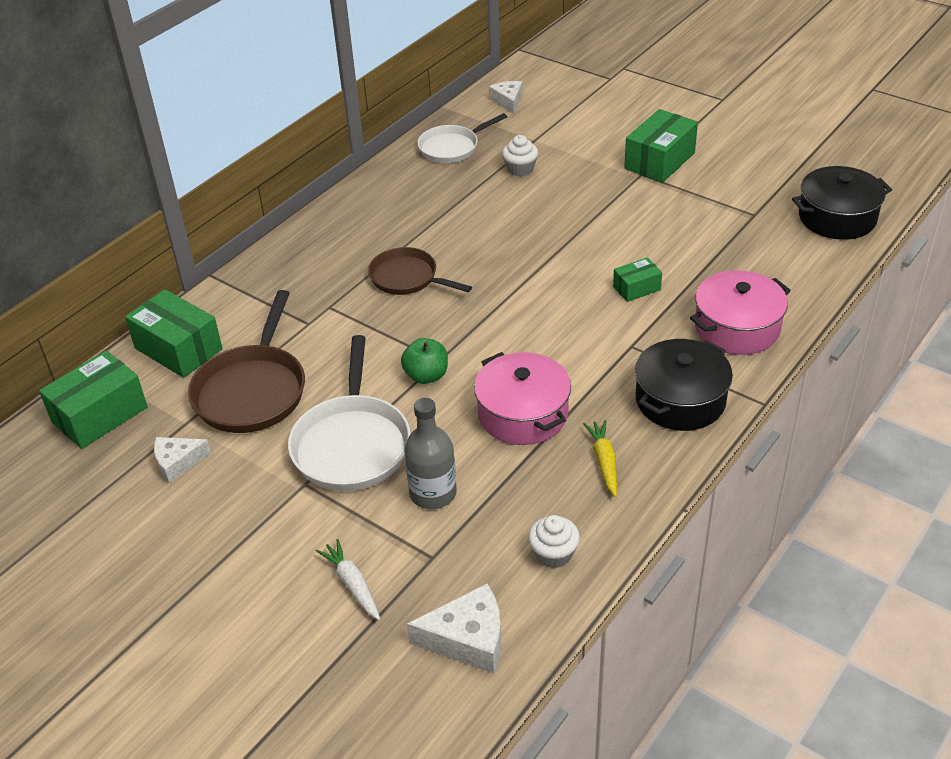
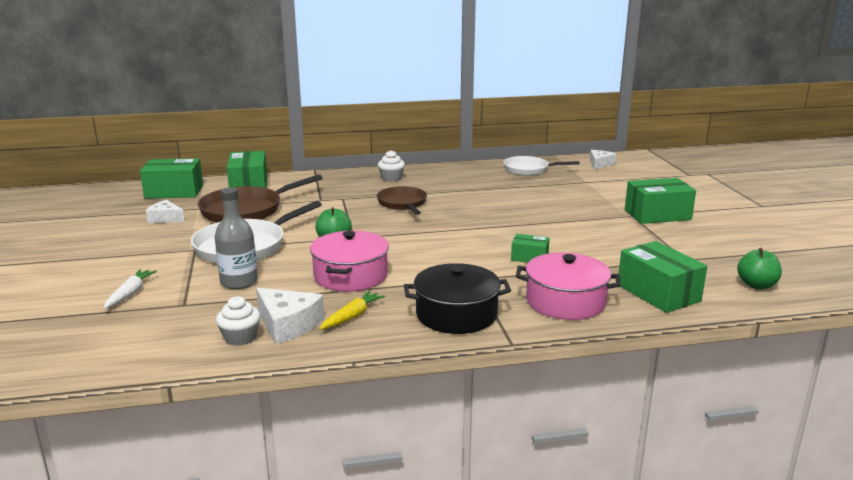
camera: 40 degrees right, 20 degrees down
white cheese [407,584,501,674] -> white cheese moved to [256,288,324,344]
white cupcake [502,135,538,176] -> white cupcake moved to [378,150,405,182]
black pot [792,166,892,240] -> green apple [737,248,782,289]
none -> green box [619,241,707,313]

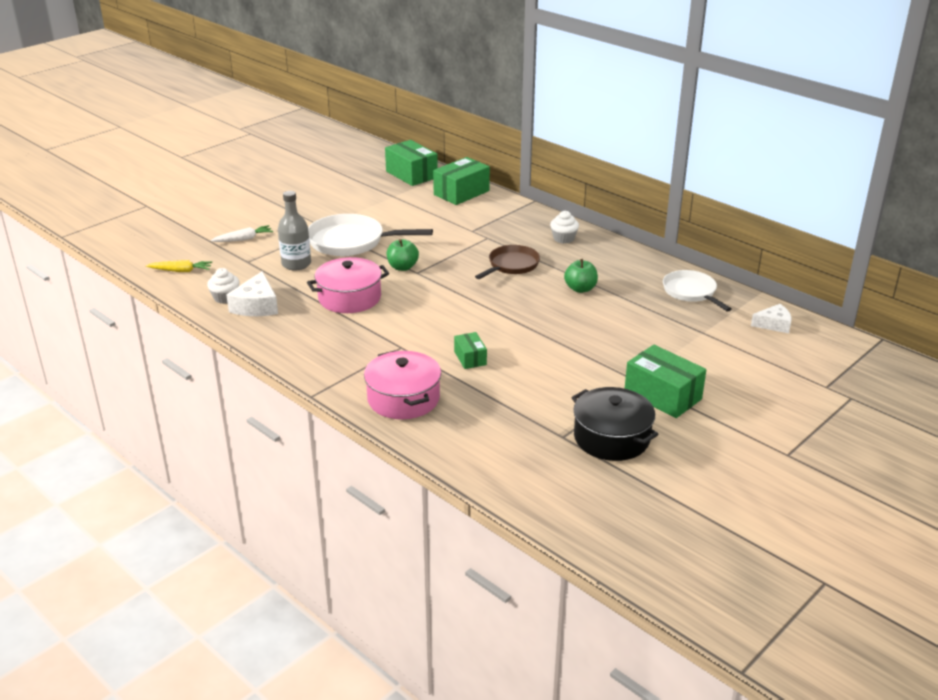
camera: 55 degrees right, 10 degrees up
white cheese [146,200,185,223] -> none
brown pan [198,174,323,223] -> none
yellow carrot [319,291,385,330] -> yellow carrot moved to [146,260,212,272]
black pot [404,263,511,334] -> black pot moved to [571,387,659,461]
green box [619,241,707,313] -> none
green apple [737,248,782,289] -> green apple moved to [564,259,598,293]

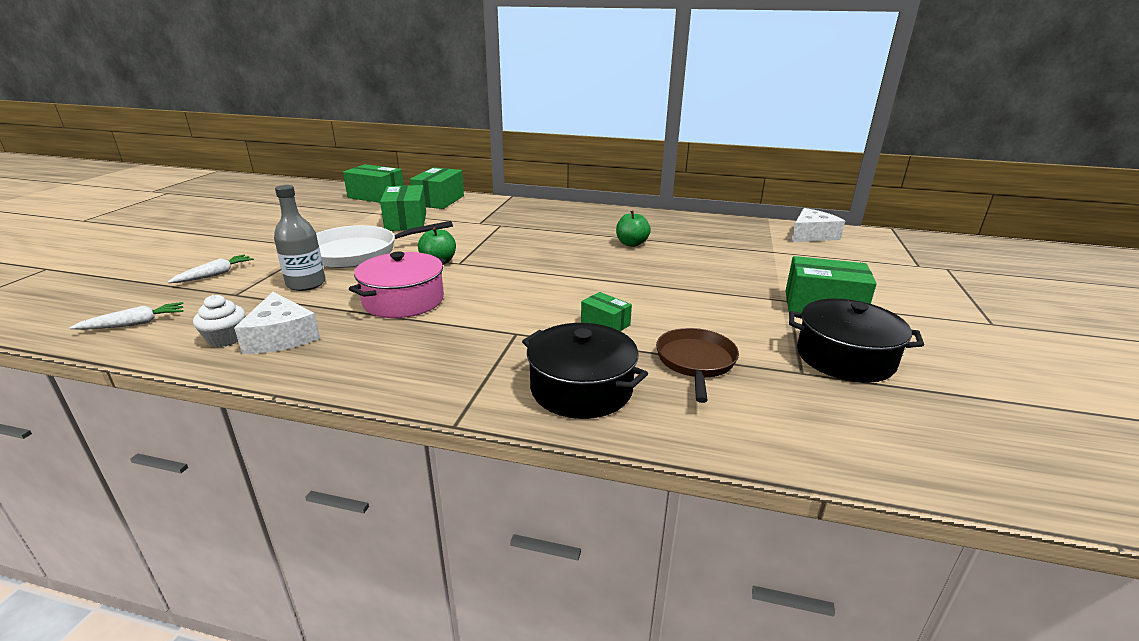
camera: 30 degrees left, 5 degrees down
yellow carrot [146,260,212,272] -> white carrot [69,302,183,330]
pink pot [364,350,441,419] -> black pot [522,323,648,419]
brown pan [475,245,540,279] -> brown pan moved to [656,328,739,403]
white cupcake [550,211,579,244] -> none
white pan [663,270,731,312] -> none
white cheese [751,304,792,333] -> white cheese [791,208,845,242], size x1.50
none -> green box [380,185,426,231]

